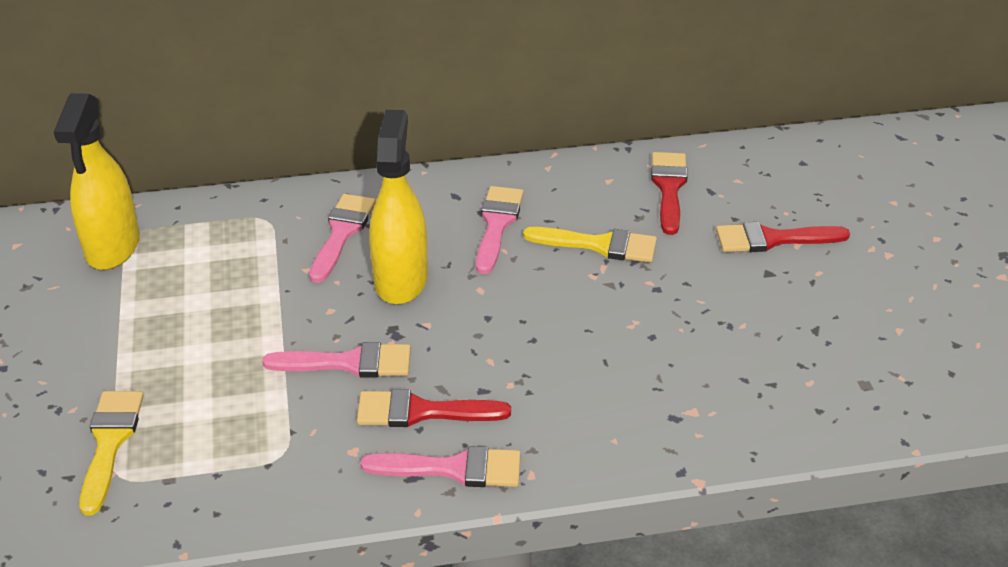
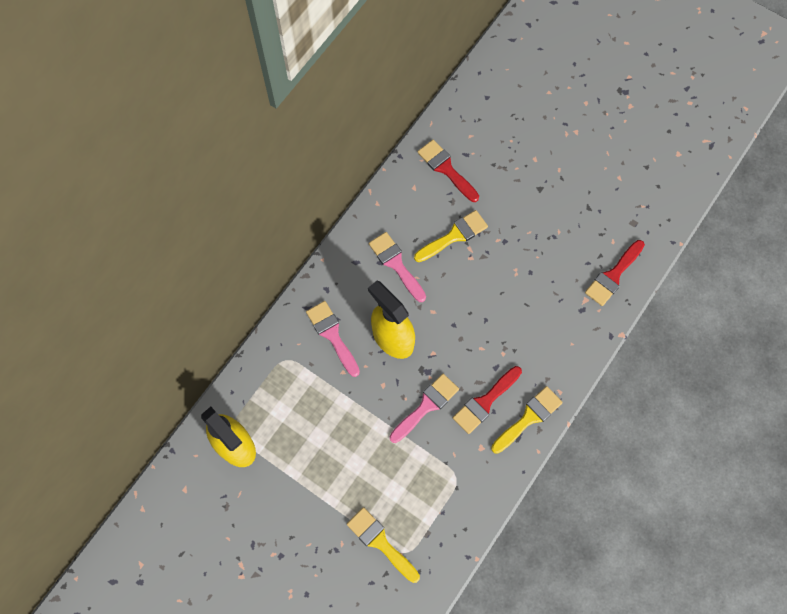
camera: 45 degrees left, 30 degrees up
pink brush [360,446,521,487] -> yellow brush [491,386,563,454]
red brush [716,222,850,252] -> red brush moved to [585,240,645,306]

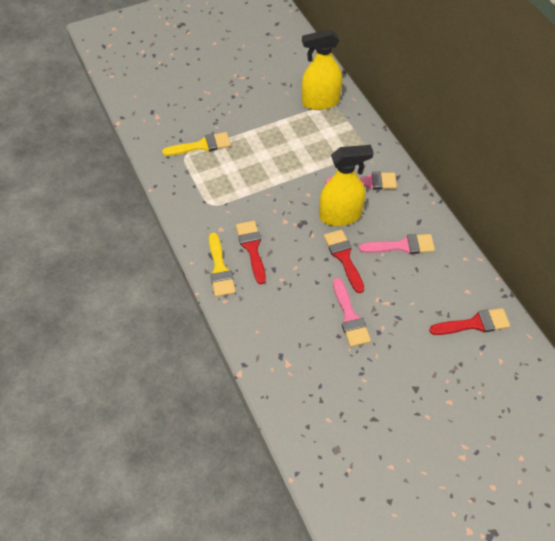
camera: 120 degrees right, 15 degrees down
pink brush [390,374,459,443] -> pink brush moved to [333,278,371,347]
yellow brush [414,210,488,262] -> none
red brush [585,240,645,306] -> red brush moved to [324,229,364,293]

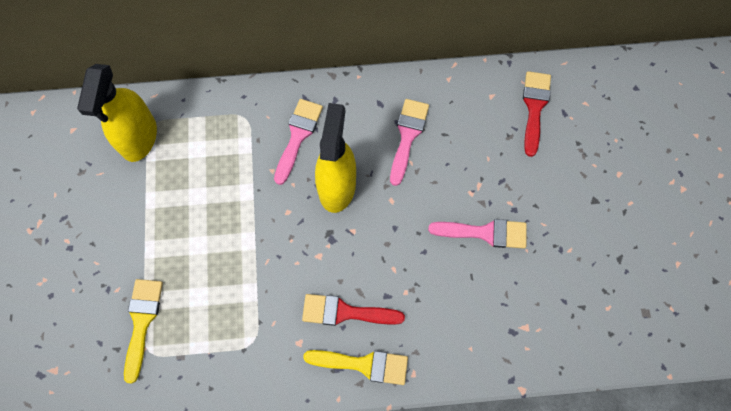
camera: 70 degrees left, 15 degrees up
red brush [324,229,364,293] -> none

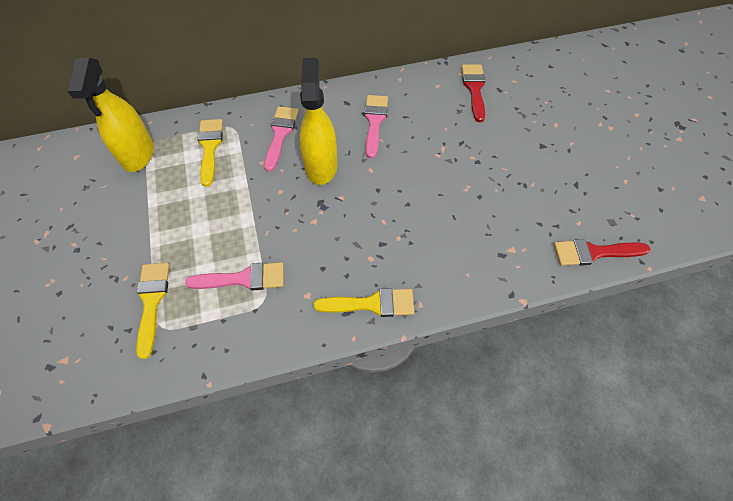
camera: 10 degrees left, 10 degrees down
red brush [302,294,405,326] -> red brush moved to [554,239,650,266]
pink brush [428,219,527,249] -> pink brush moved to [185,262,284,291]
none -> yellow brush [197,119,223,187]

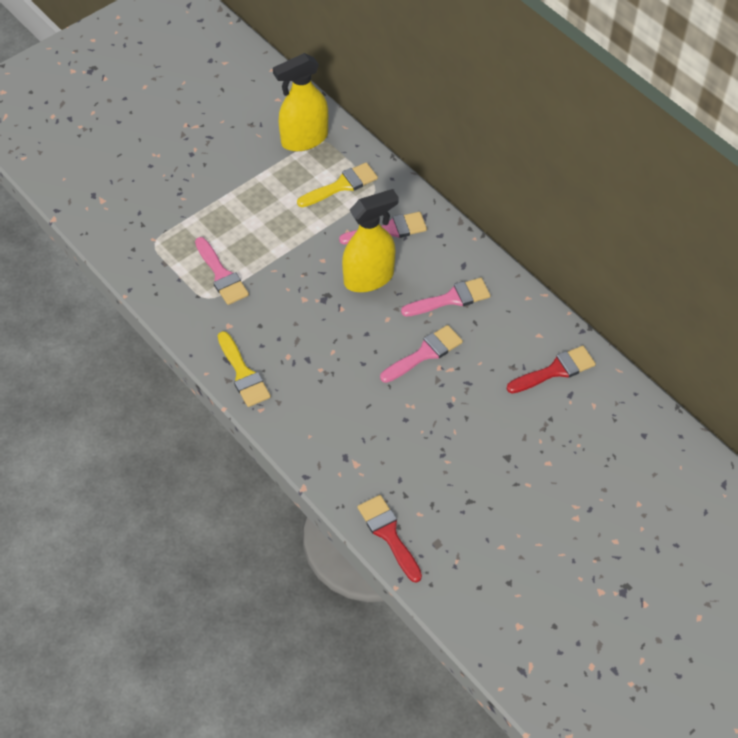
camera: 65 degrees right, 5 degrees down
yellow brush [136,263,170,359] -> none
none -> pink brush [380,325,463,383]

